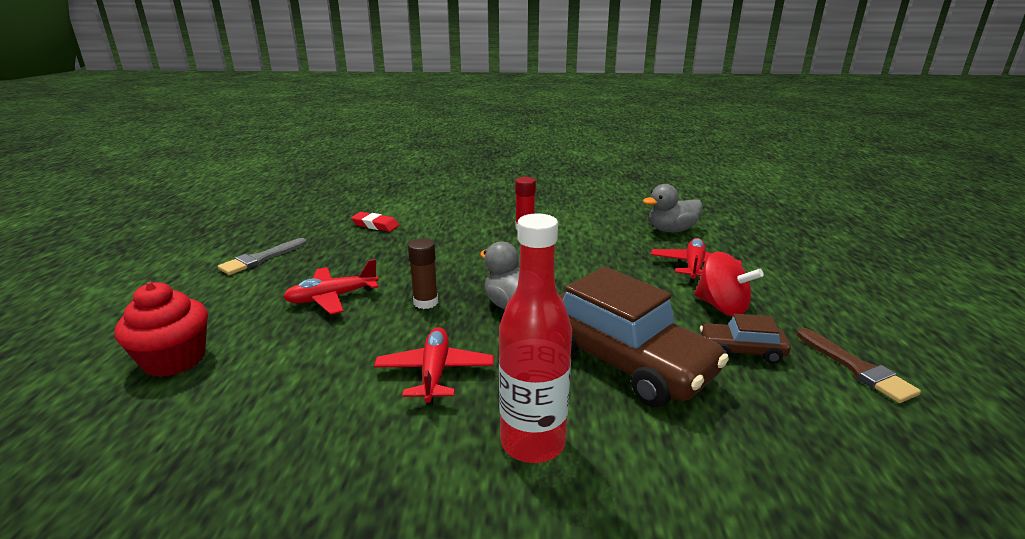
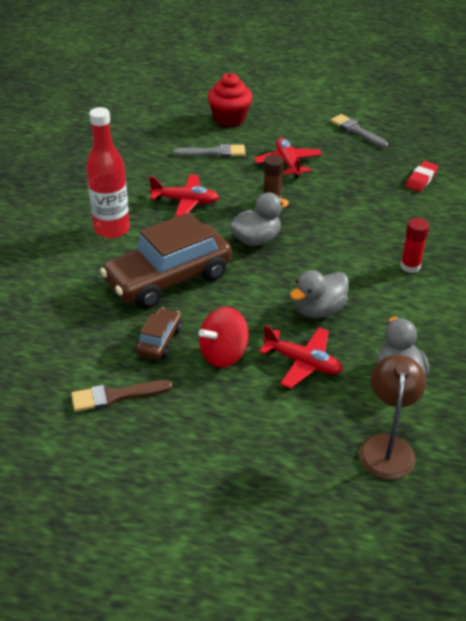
camera: 100 degrees right, 15 degrees up
none -> grey brush [173,144,246,158]
none -> grey duck [290,270,349,318]
none -> brown lamp [359,355,426,479]

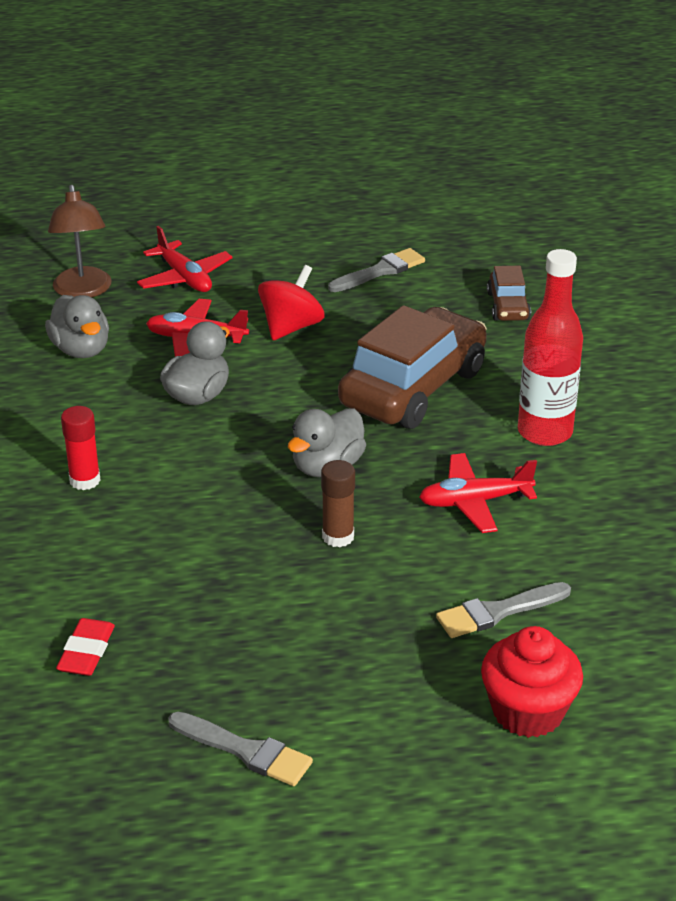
camera: 160 degrees right, 5 degrees down
brown brush [71,380,172,412] -> grey brush [328,248,425,292]
brown car [136,308,182,359] -> brown car moved to [487,266,531,321]
red plane [254,138,322,179] -> red plane moved to [137,226,233,292]

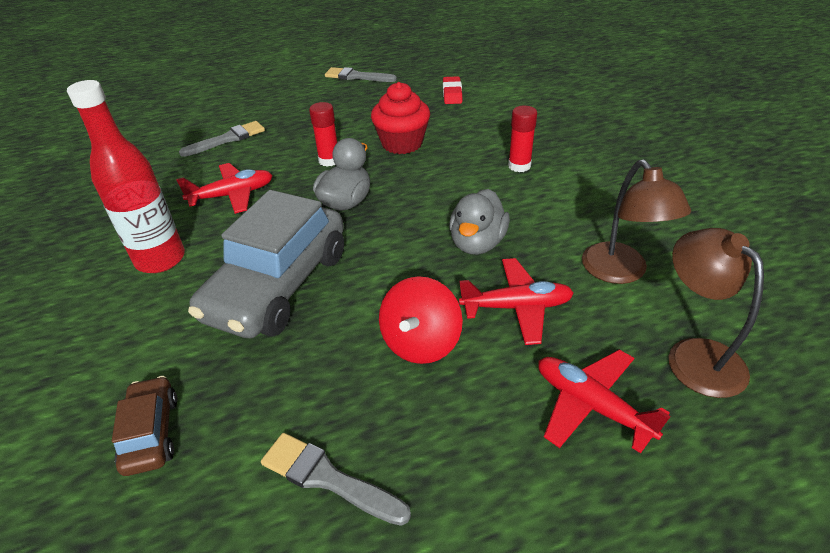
camera: 170 degrees right, 5 degrees up
grey duck [45,295,109,358] -> brown lamp [582,159,691,284]
brown glue stick [321,460,355,547] -> red glue stick [309,102,337,167]
grey brush [328,248,425,292] -> grey brush turned 75 degrees clockwise [261,433,411,526]
brown car [338,305,487,429] -> grey car [188,190,344,338]
red cupcake [481,626,583,738] -> red cupcake moved to [371,82,430,154]

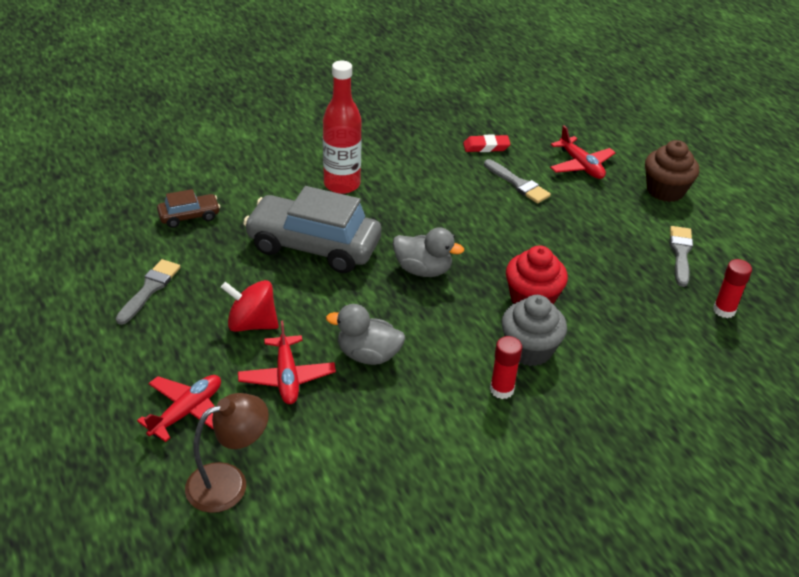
camera: 80 degrees right, 0 degrees up
red plane [176,163,273,214] -> red plane moved to [550,126,616,179]
red glue stick [309,102,337,167] -> red glue stick moved to [713,259,752,318]
red eraser [443,76,462,104] -> red eraser moved to [463,134,511,152]
brown lamp [582,159,691,284] -> none
none -> grey cupcake [502,295,567,366]
none -> brown cupcake [645,140,699,202]

